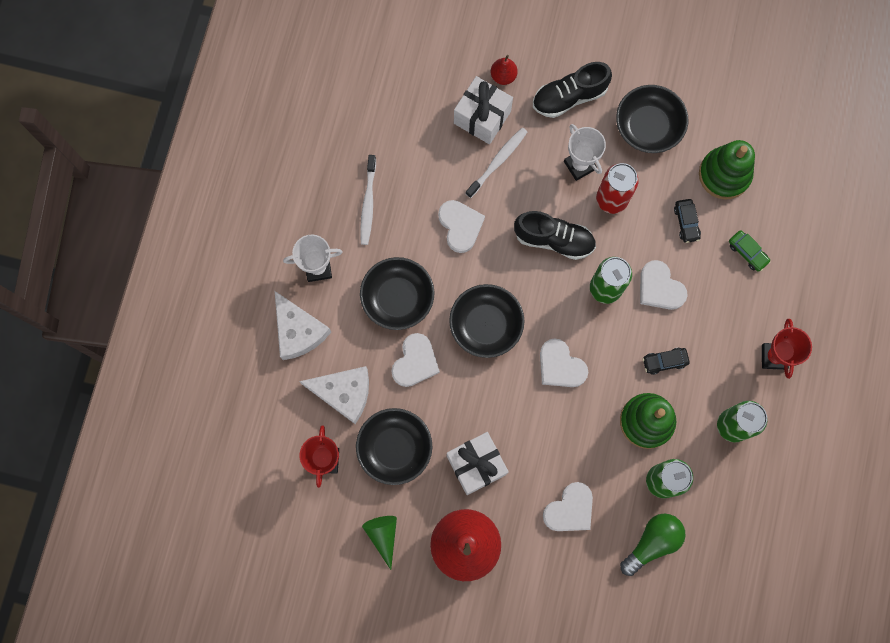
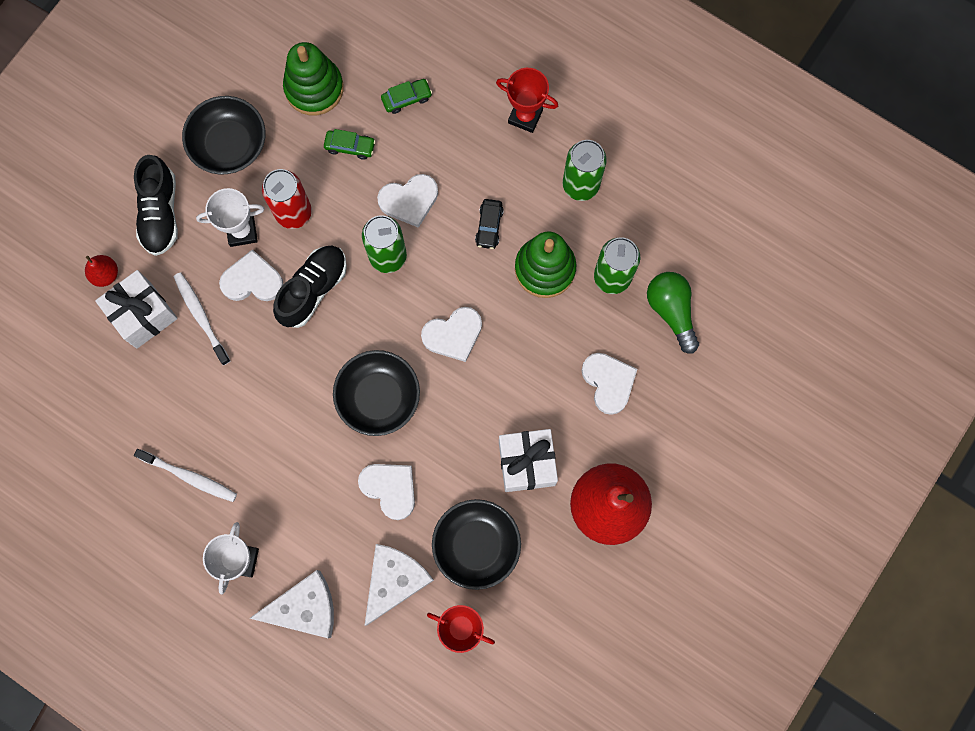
camera: 70 degrees left, 0 degrees up
black bowl [360,257,434,330] -> none
green cone [362,516,397,570] -> none
white heart [438,200,485,253] -> white heart moved to [219,249,283,301]
black car [674,199,701,243] -> green car [324,129,376,160]

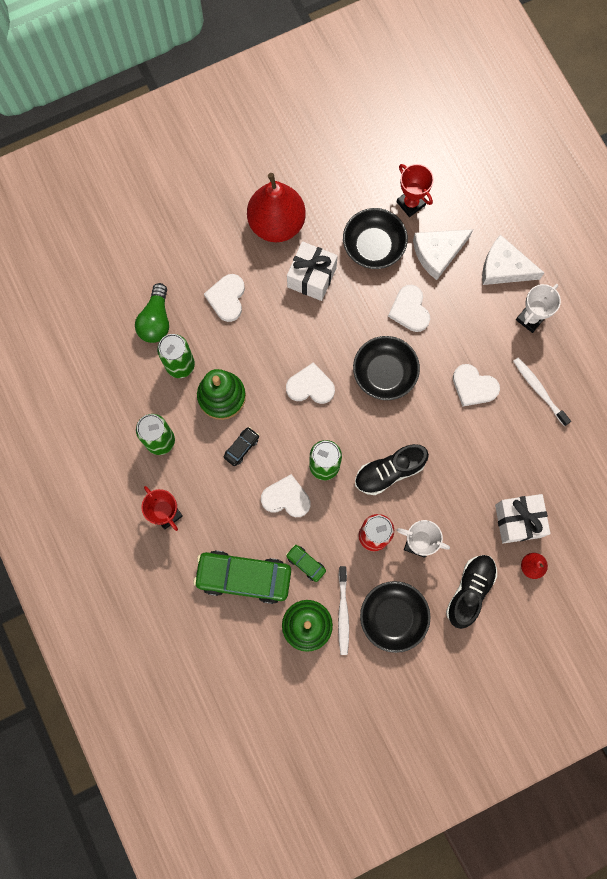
camera: 150 degrees left, 0 degrees up
white toothbrush [174,272,230,365] -> white toothbrush moved to [338,566,349,655]
white heart [219,249,283,301] -> white heart moved to [453,364,500,406]
green car [381,79,432,114] -> green car [193,550,291,604], size x2.24

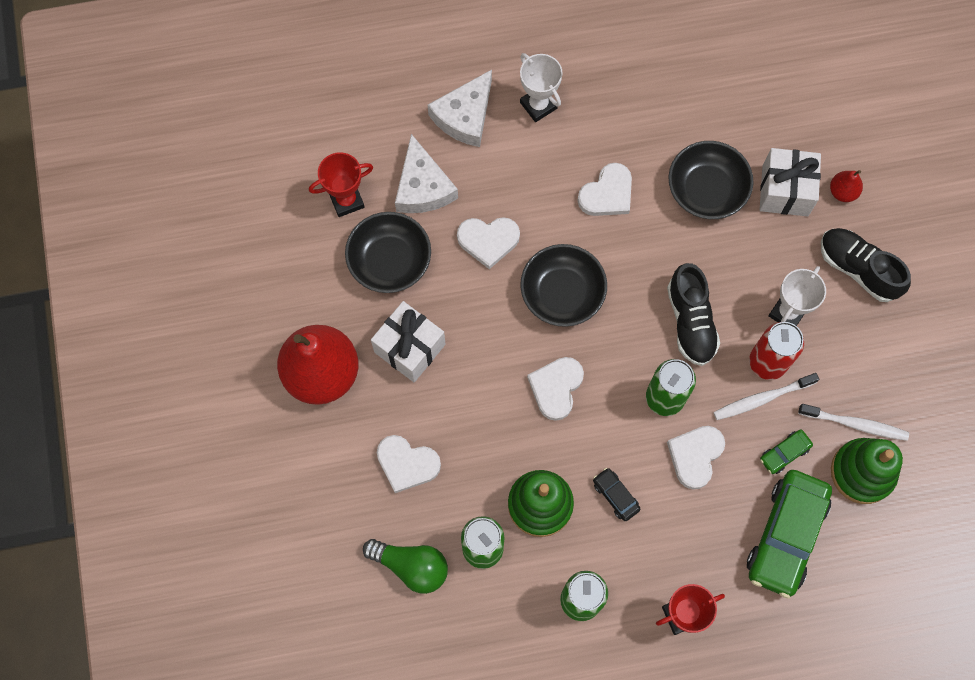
camera: 75 degrees left, 5 degrees down
black bowl [360,581,431,653] -> black bowl moved to [668,141,754,219]
white toothbrush [513,358,571,426] -> white toothbrush moved to [713,373,819,420]

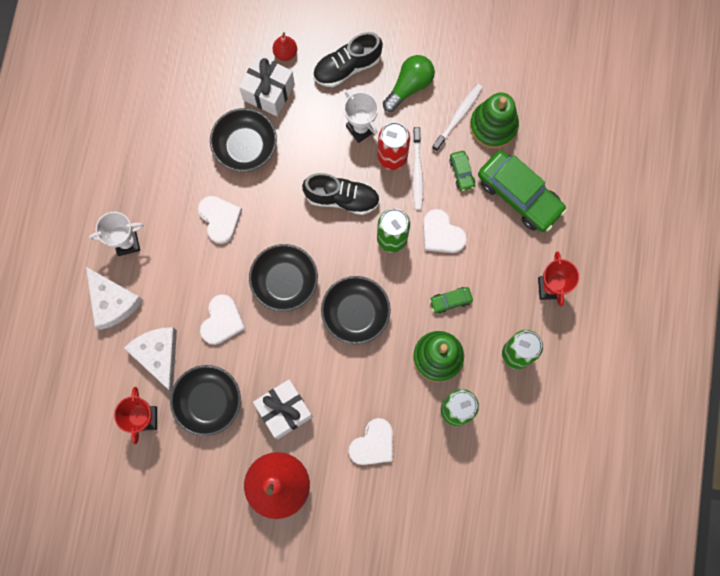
camera: 70 degrees left, 5 degrees up
green light bulb [363,539,448,594] -> green light bulb moved to [383,55,435,112]
white cheese [395,134,458,213] -> white cheese turned 120 degrees counterclockwise [124,327,177,392]
white heart [527,357,584,421] -> black bowl [321,276,391,345]
black car [593,468,641,521] -> green car [430,287,473,314]

